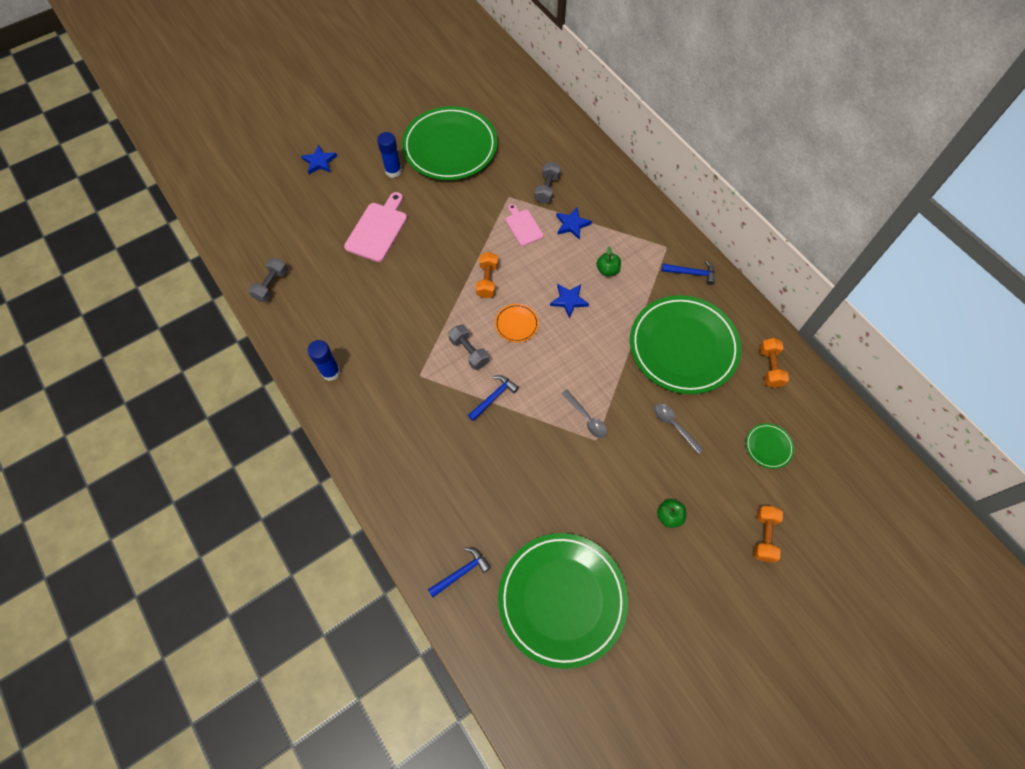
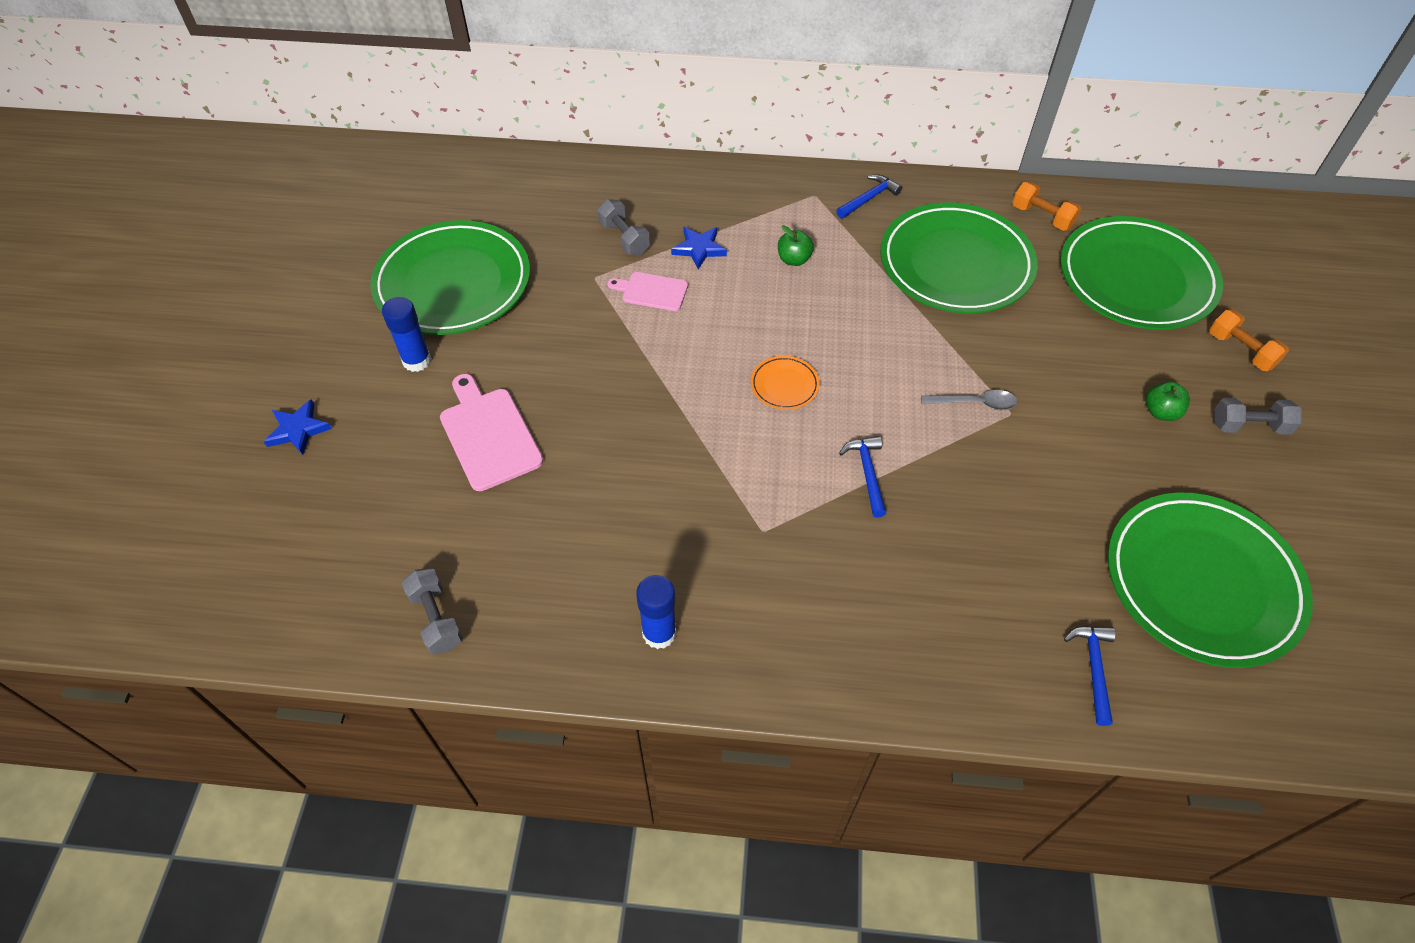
camera: 50 degrees left, 10 degrees down
grey dumbbell [448,324,489,370] -> grey dumbbell moved to [1214,398,1302,435]
orange dumbbell [476,252,498,298] -> none
blue star [550,284,589,318] -> none
grey spoon [654,404,704,454] -> none
green plate [746,423,794,469] -> green plate [1060,216,1223,330], size x2.46

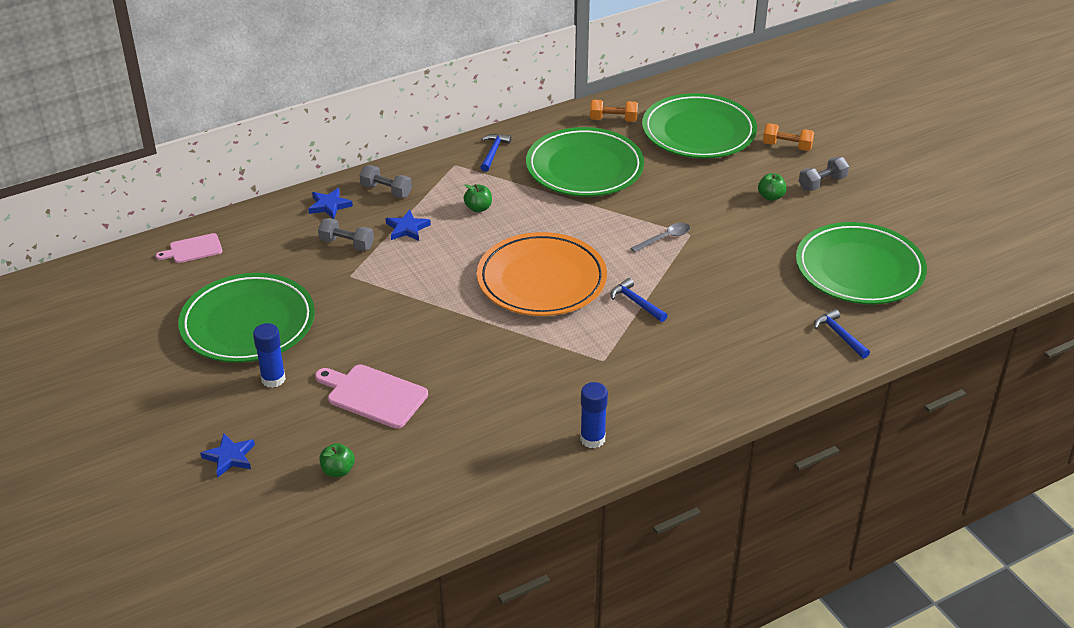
camera: 35 degrees left, 15 degrees down
grey dumbbell [402,568,463,655] -> grey dumbbell moved to [359,165,412,198]
pink cutting board [607,272,688,311] -> pink cutting board moved to [156,233,223,263]
orange plate [751,356,820,410] -> orange plate [477,232,607,316], size x2.46
none -> blue star [308,188,353,219]
none -> green apple [319,443,355,477]

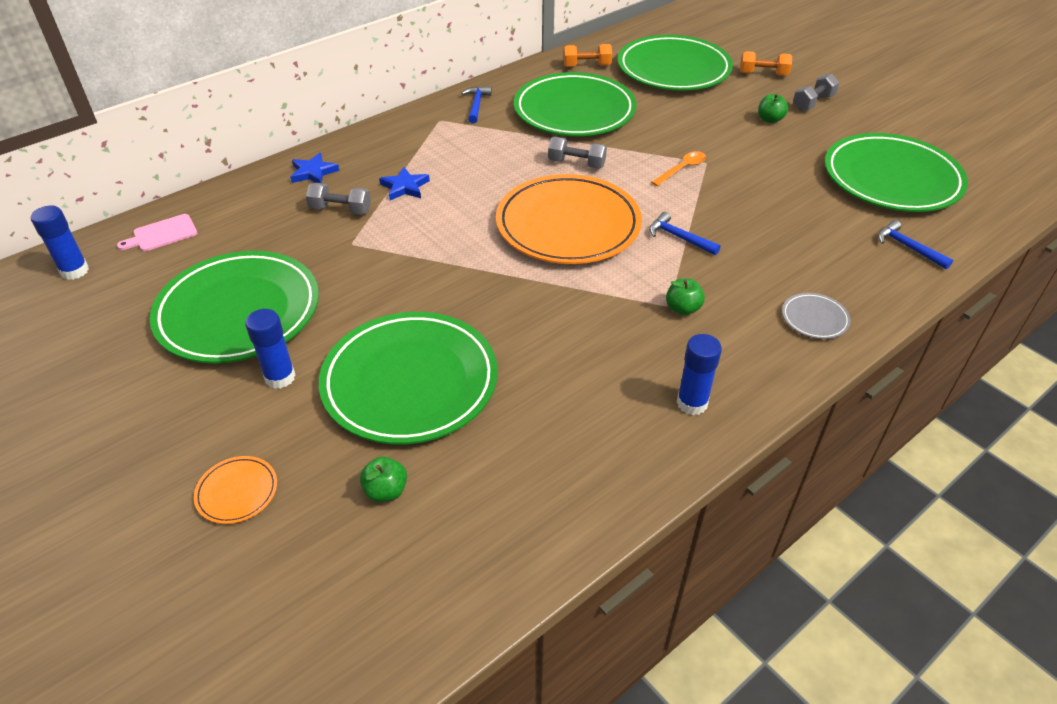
camera: 10 degrees left, 5 degrees up
blue star [201,433,255,477] -> orange plate [194,456,277,524]
pink cutting board [315,364,428,429] -> green plate [319,312,498,444]
grey dumbbell [359,165,412,198] -> grey dumbbell moved to [548,137,607,169]
green apple [464,184,492,212] -> green apple moved to [666,278,705,315]
grey spoon [631,223,690,253] -> orange spoon [651,151,706,186]
none -> blue glue stick [31,206,89,280]
none -> grey plate [782,293,851,339]

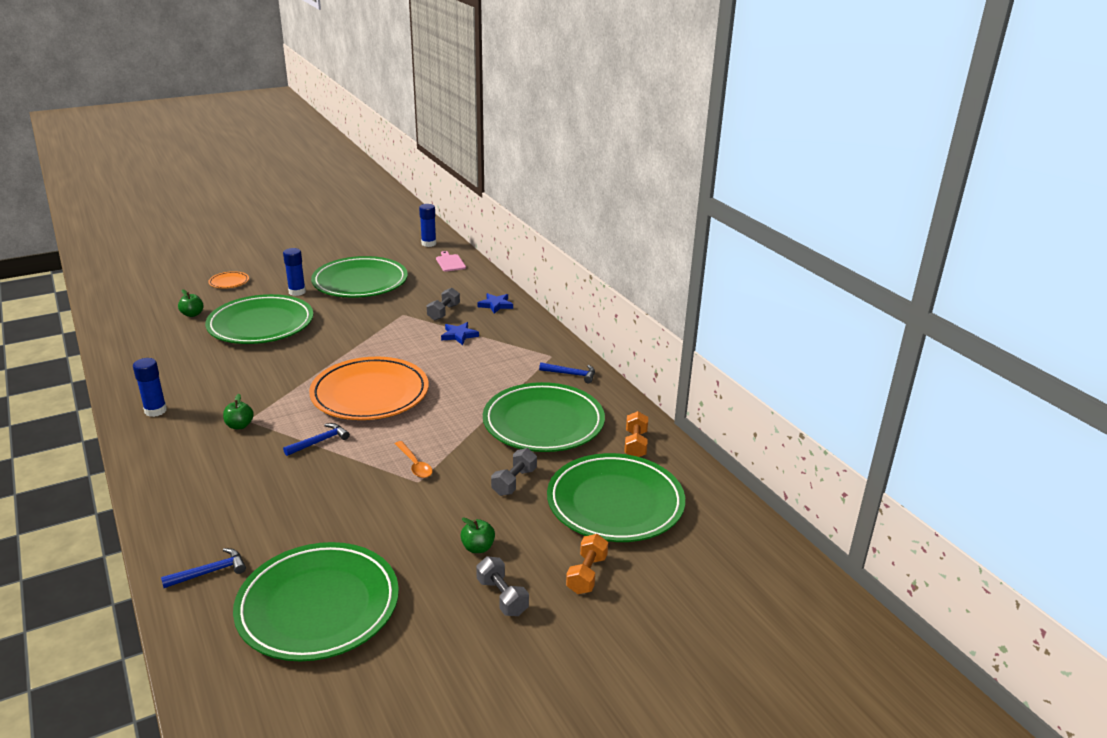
camera: 100 degrees right, 15 degrees down
grey dumbbell [548,137,607,169] -> grey dumbbell moved to [491,448,537,496]
grey plate [782,293,851,339] -> none

